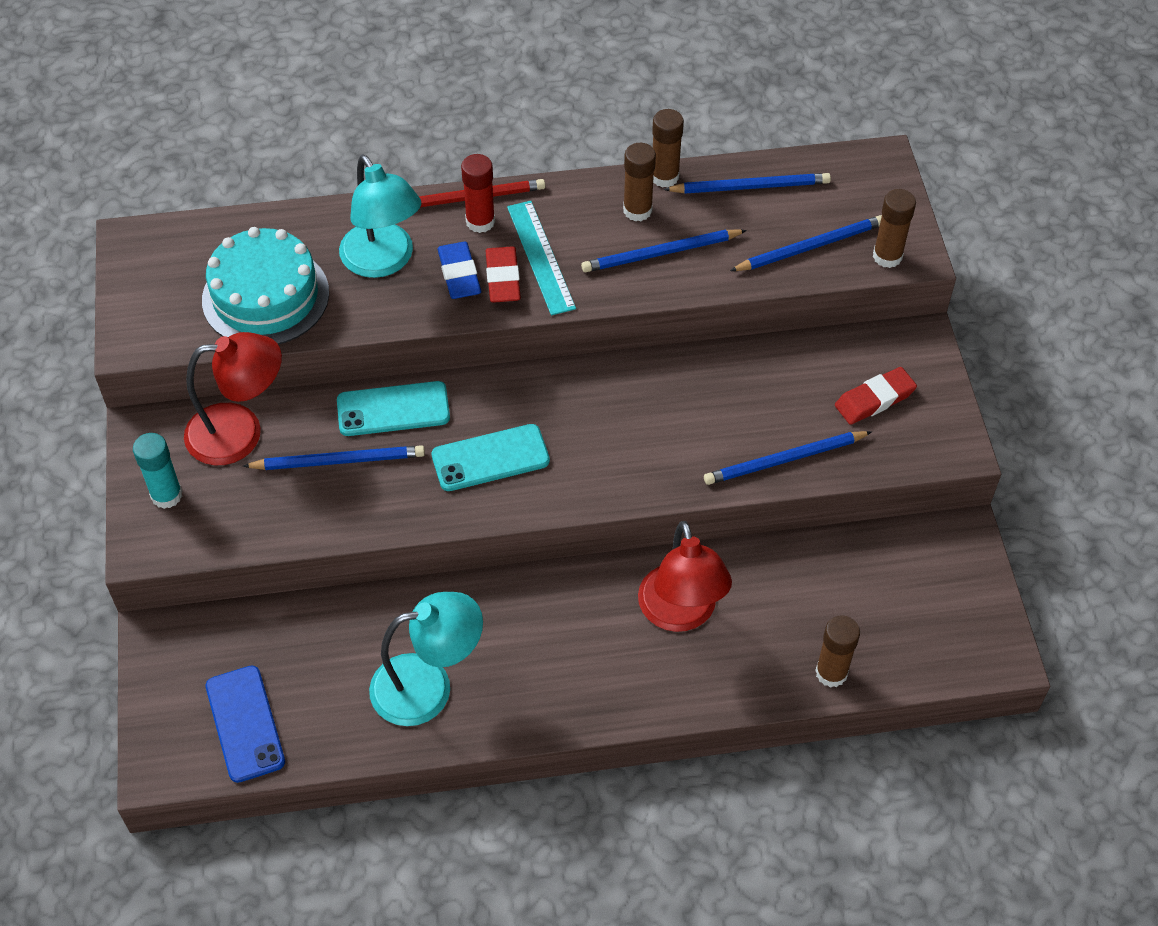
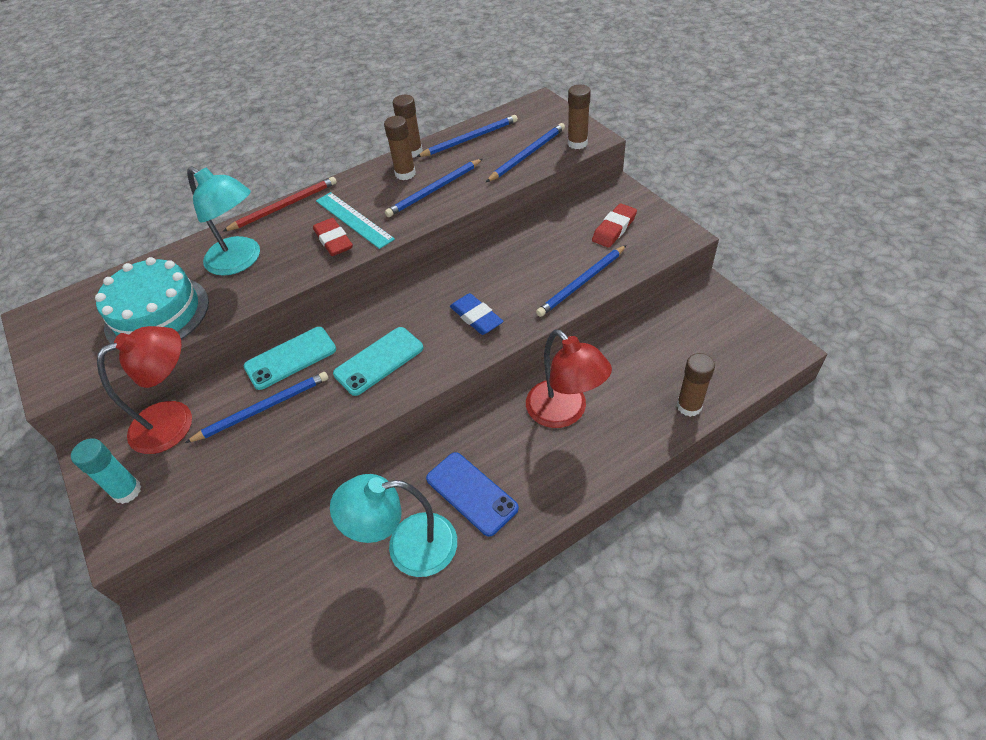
camera: 20 degrees left, 5 degrees down
blue phone [205,666,285,783] -> blue phone moved to [426,452,519,537]
turquoise lamp [369,592,483,726] -> turquoise lamp turned 150 degrees counterclockwise [330,474,457,577]
blue eraser [437,242,481,299] -> blue eraser moved to [450,293,503,335]
red glue stick [461,154,495,233] -> none

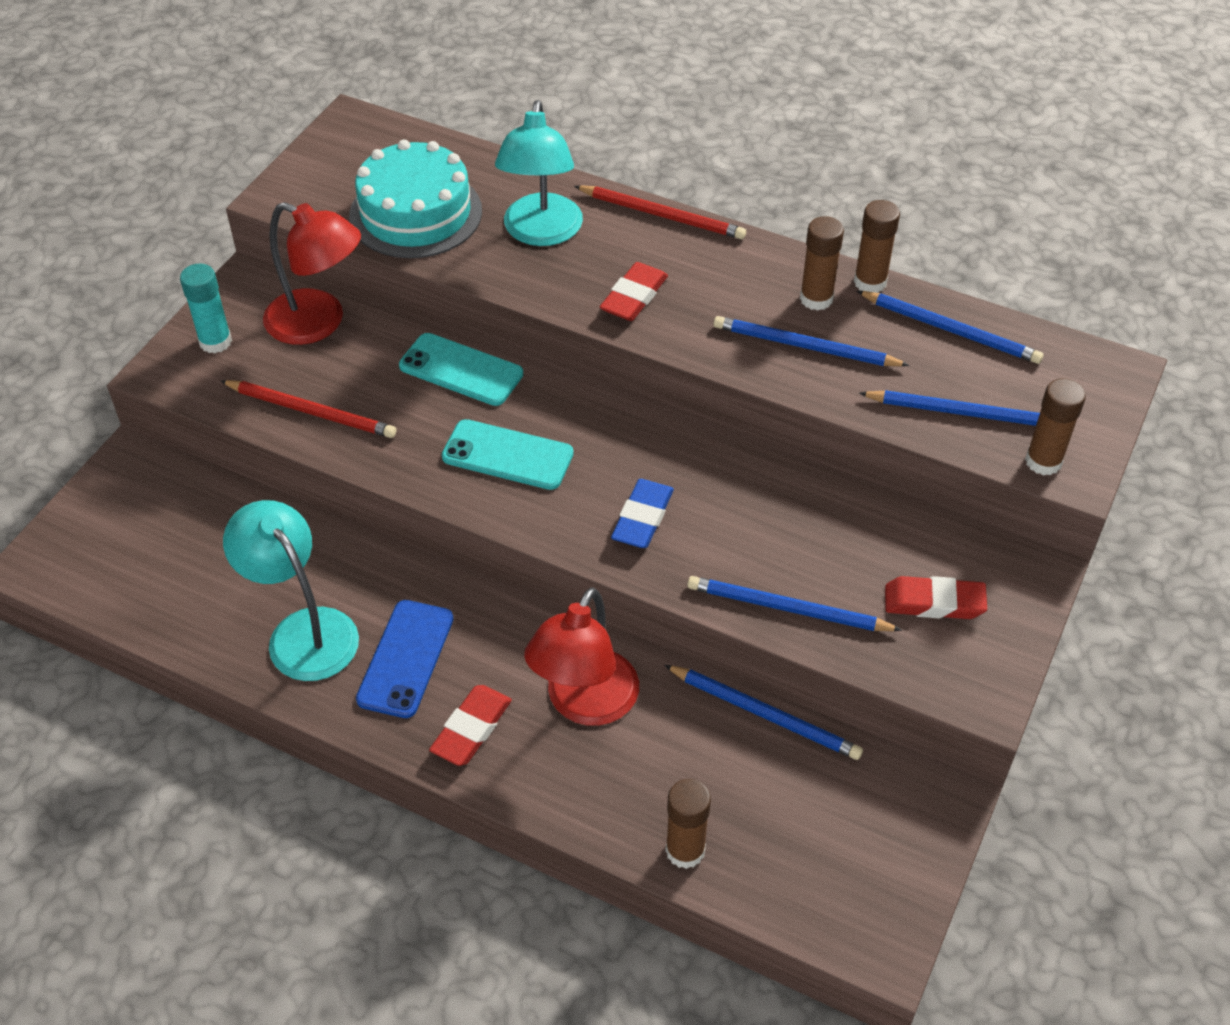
camera: 55 degrees right, 0 degrees up
blue pencil [185,372,328,443] -> blue pencil moved to [665,665,863,760]
turquoise ruler [316,192,395,249] -> none
none -> red pencil [221,380,396,438]
none -> red eraser [429,685,512,766]

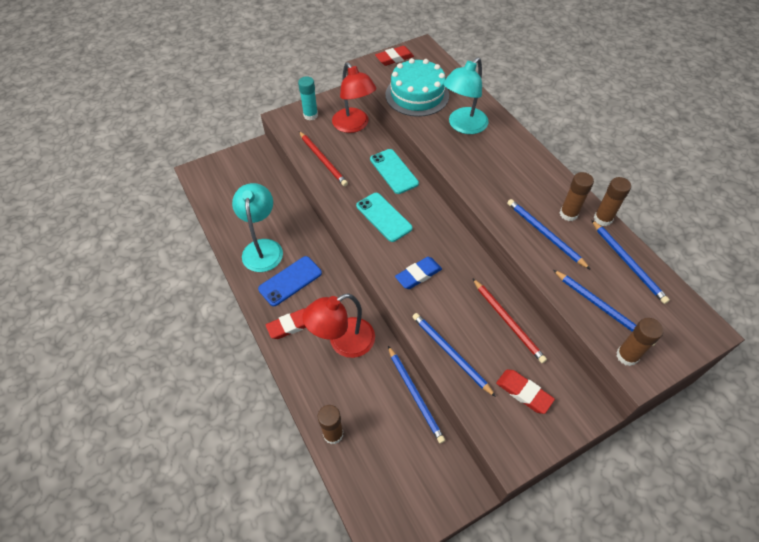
camera: 35 degrees right, 5 degrees up
red pencil [574,185,746,239] -> red pencil moved to [472,278,547,363]
red eraser [600,262,668,321] -> red eraser moved to [375,46,414,66]

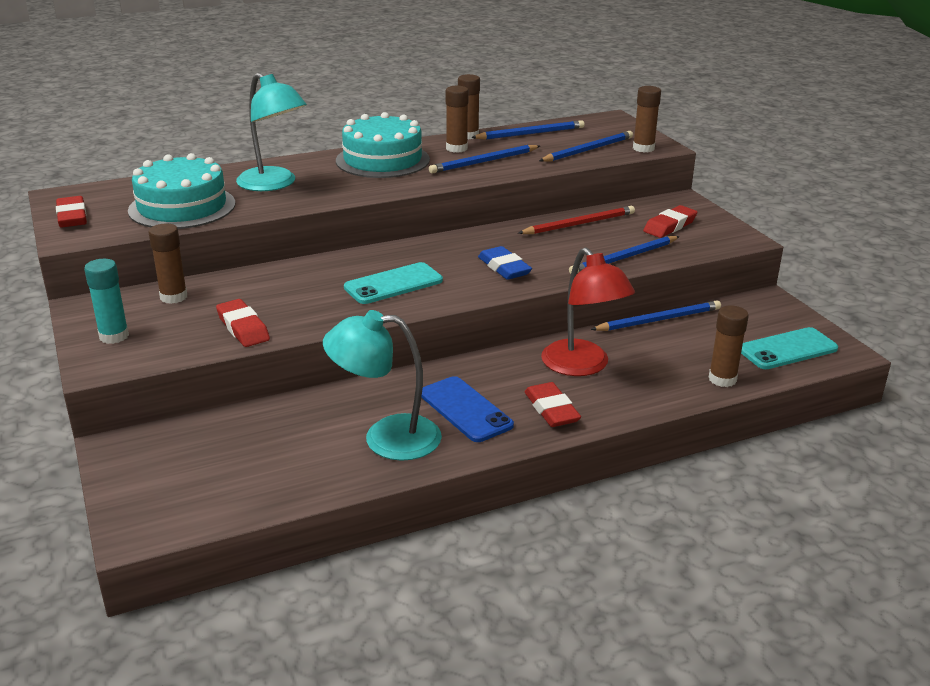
camera: 85 degrees left, 25 degrees down
red pencil [299,131,348,186] -> red eraser [216,299,270,347]
red lamp [332,62,376,133] -> brown glue stick [149,223,187,304]
turquoise phone [370,149,419,194] -> turquoise phone moved to [741,327,838,369]
none -> turquoise cake [336,112,430,178]

